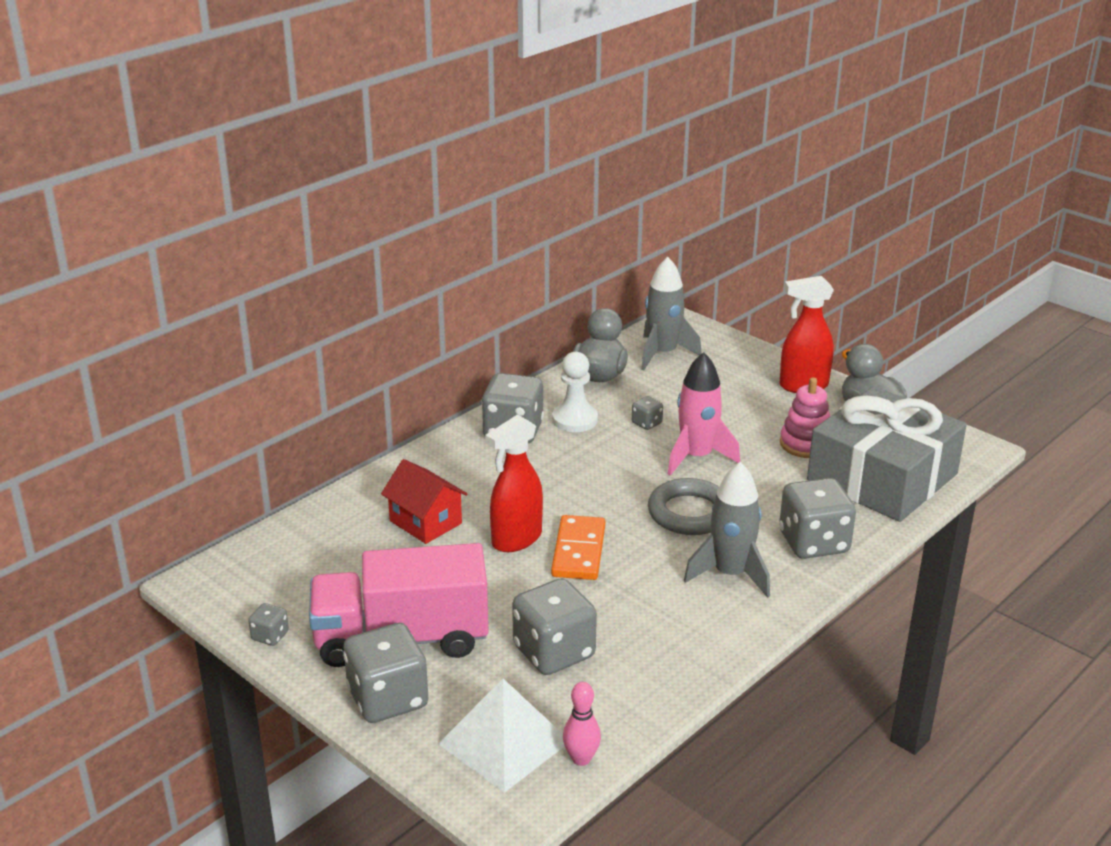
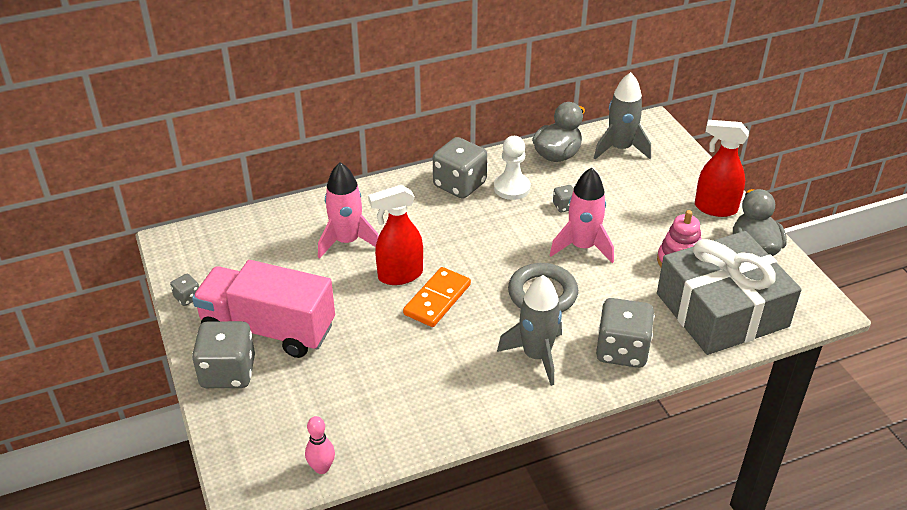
camera: 25 degrees right, 10 degrees up
red house [381,459,467,544] -> pink rocket [318,162,379,259]
white pyramid [438,679,565,793] -> none
grey dice [512,578,597,675] -> none

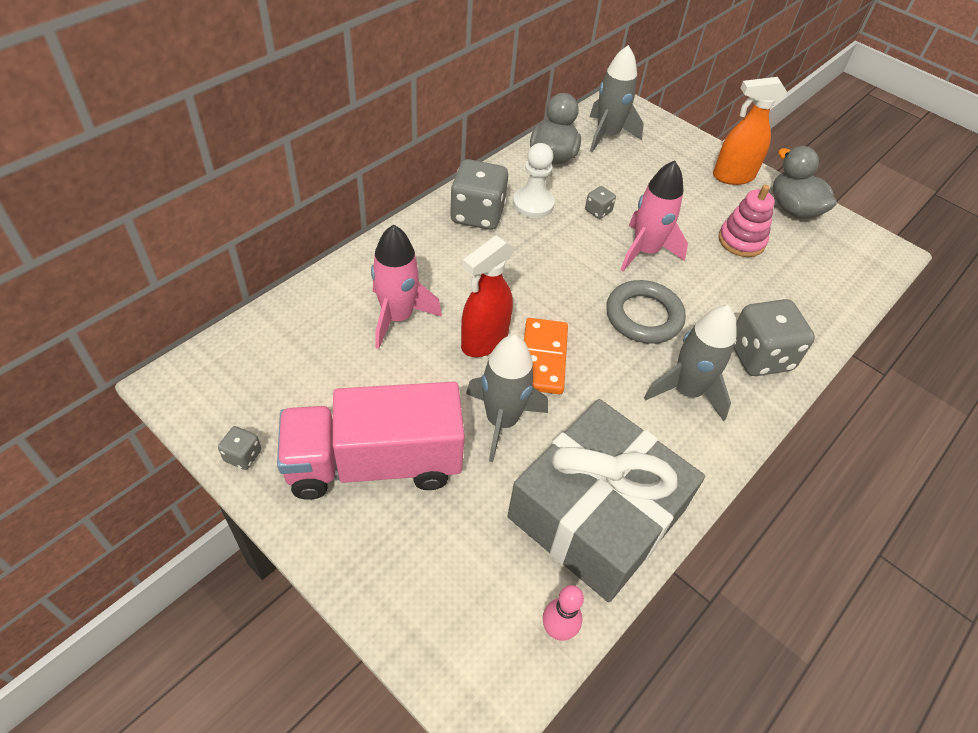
camera: 30 degrees left, 10 degrees up
grey dice [192,321,255,388] -> none
grey gift [657,231,802,355] -> grey gift moved to [508,399,705,602]
red spray bottle [695,120,749,217] -> orange spray bottle [713,77,787,185]
none -> grey rocket [466,335,548,462]

